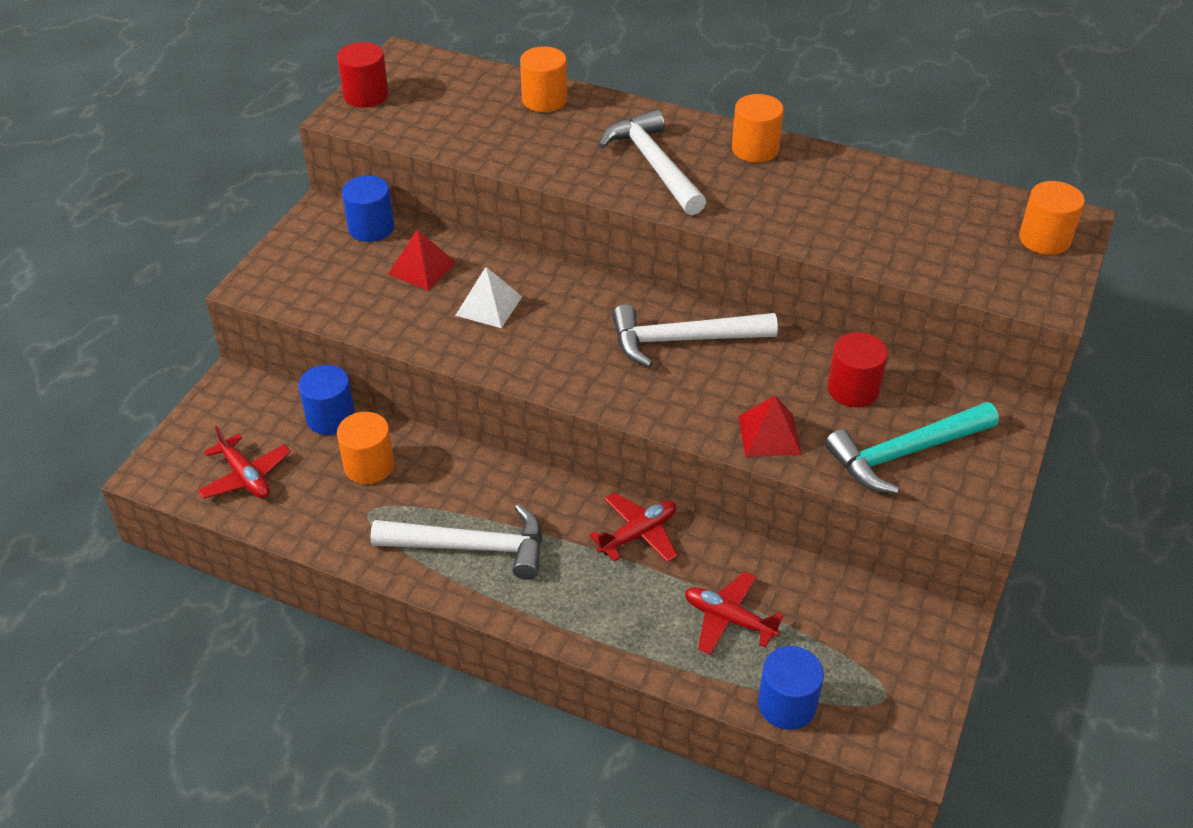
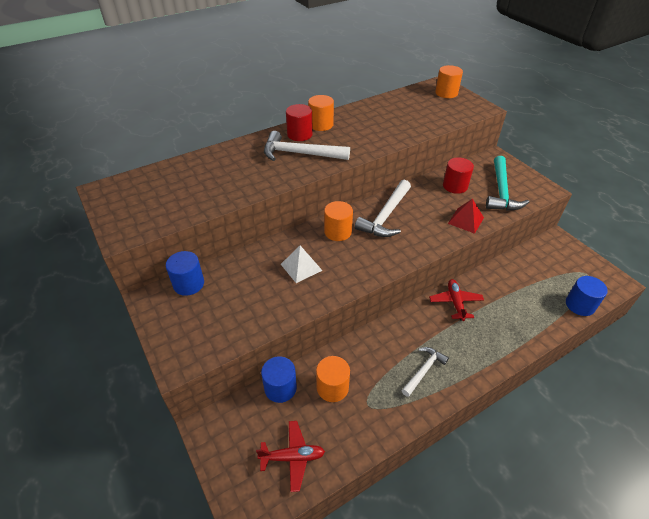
camera: 55 degrees left, 0 degrees up
red cylinder [337,42,389,108] -> red cylinder moved to [286,104,313,141]
white hammer [370,504,542,580] -> white hammer [401,347,449,397], size x0.61
red pyramid [388,229,456,290] -> none
orange cylinder [520,46,567,112] -> orange cylinder moved to [324,201,353,241]
red plane [685,572,784,655] -> none

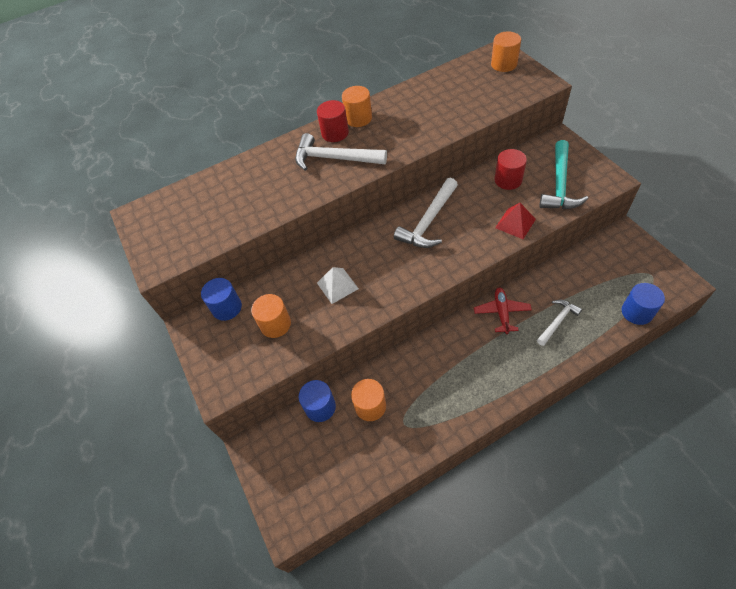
camera: 10 degrees right, 10 degrees up
red plane [256,421,325,492] -> none
orange cylinder [324,201,353,241] -> orange cylinder moved to [251,294,291,338]
white hammer [401,347,449,397] -> white hammer moved to [537,300,582,346]

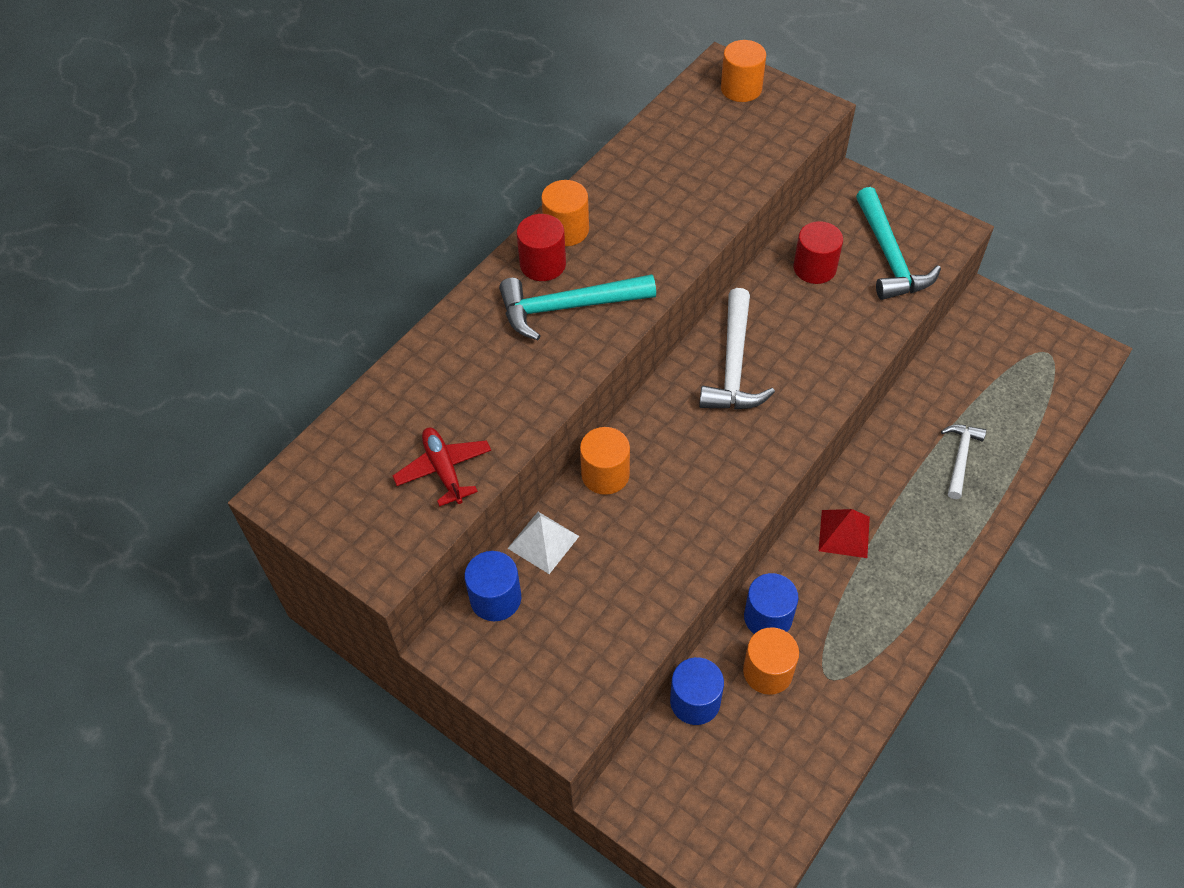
camera: 30 degrees left, 0 degrees up
orange cylinder [251,294,291,338] -> orange cylinder moved to [580,427,630,495]
white hammer [295,133,387,171] -> turquoise hammer [499,274,656,340]
white pyramid [317,267,359,304] -> white pyramid moved to [507,512,579,574]
red plane [474,287,532,334] -> red plane moved to [393,428,491,507]
red pyramid [495,203,536,239] -> red pyramid moved to [819,509,870,558]
blue cylinder [622,283,665,325] -> blue cylinder moved to [744,573,799,634]

